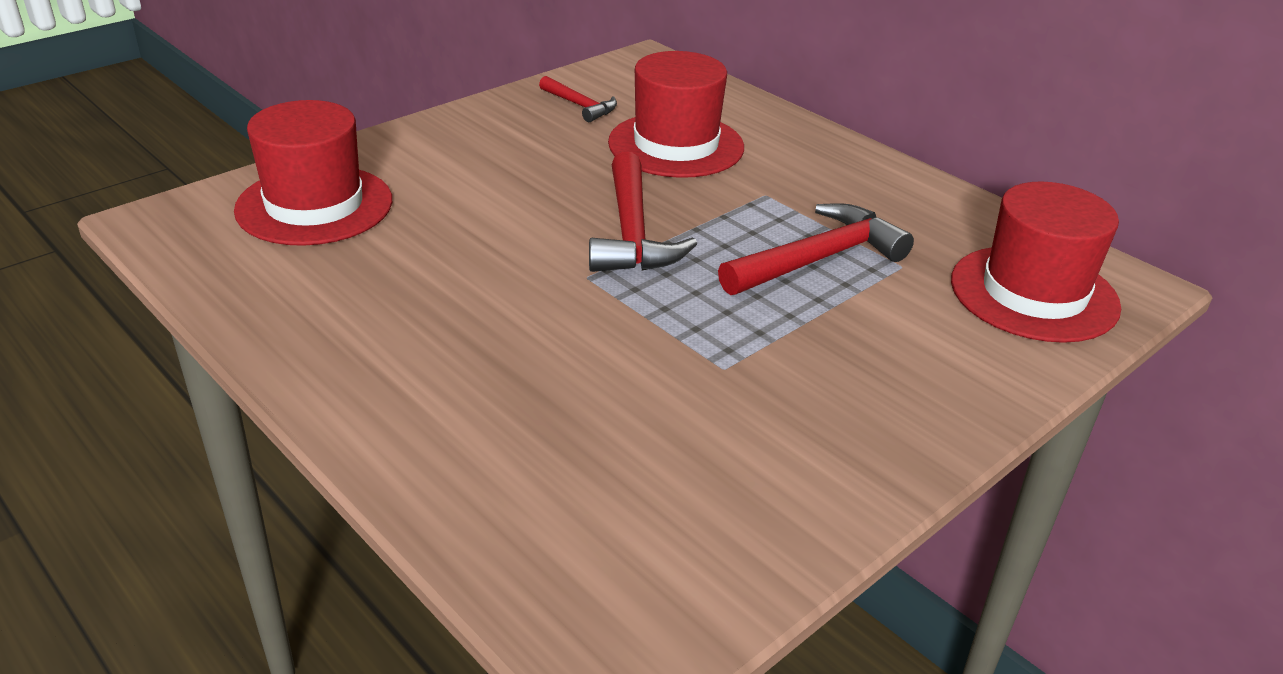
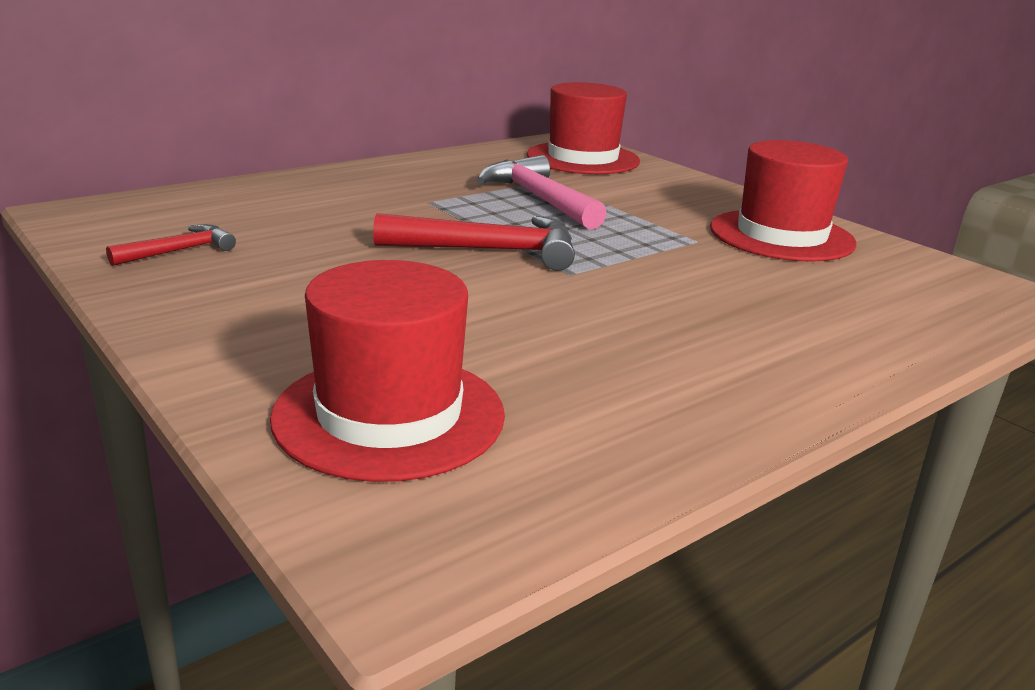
camera: 85 degrees left, 10 degrees down
red hat [608,51,744,178] -> red hat moved to [710,140,856,262]
red hammer [718,203,914,295] -> pink hammer [477,155,607,230]

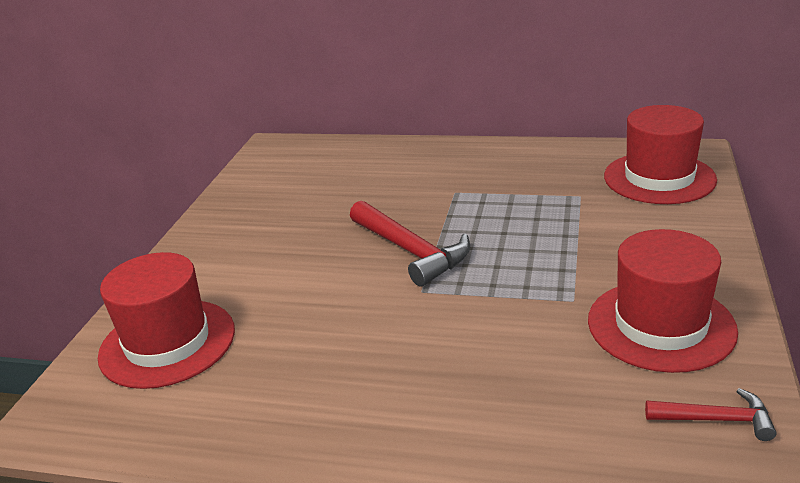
camera: 55 degrees right, 5 degrees up
red hammer [106,224,236,266] -> red hammer moved to [645,388,776,441]
pink hammer [477,155,607,230] -> none

